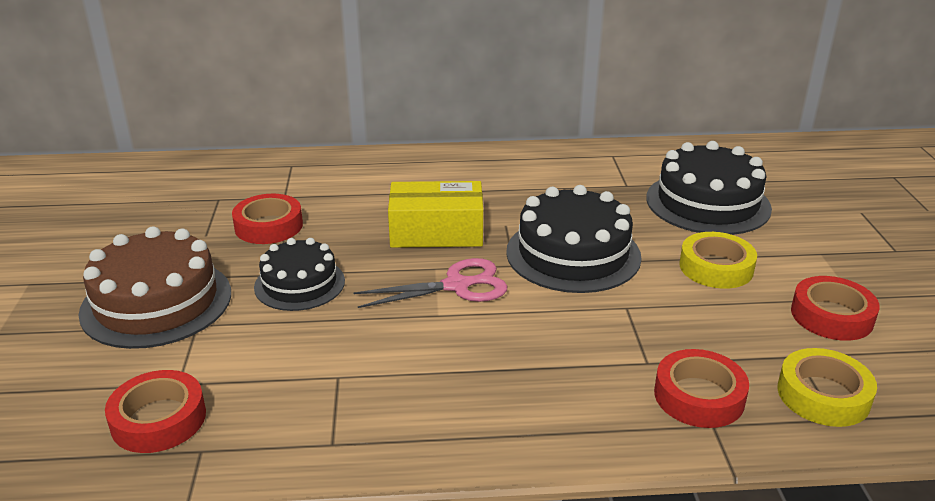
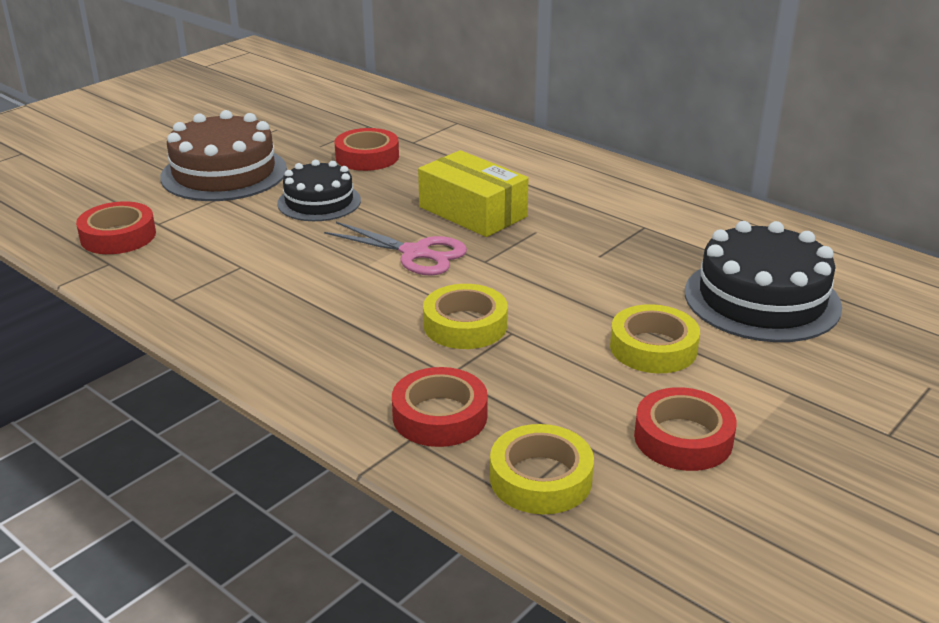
camera: 45 degrees right, 0 degrees up
black cake [506,185,642,293] -> none
none -> yellow tape [423,284,508,349]

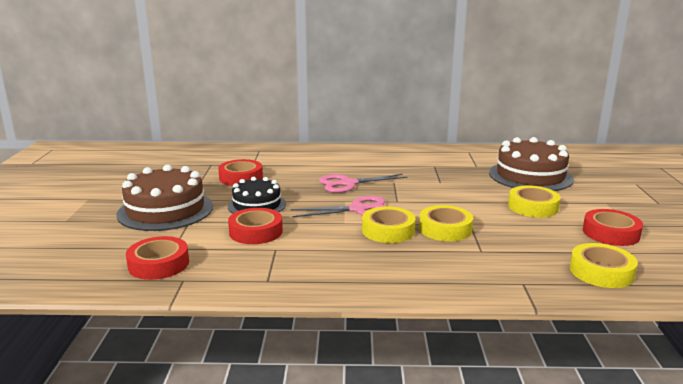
camera: 40 degrees left, 10 degrees down
red tape [392,367,488,447] -> red tape moved to [228,208,283,244]
yellow box [418,150,529,237] -> pink scissors [319,174,407,193]
black cake [685,221,842,342] -> brown cake [489,137,574,191]
none -> yellow tape [362,207,416,243]

